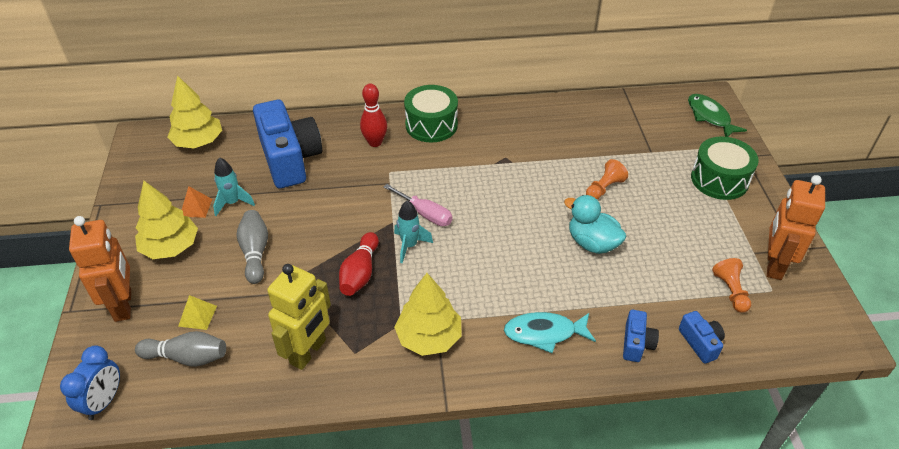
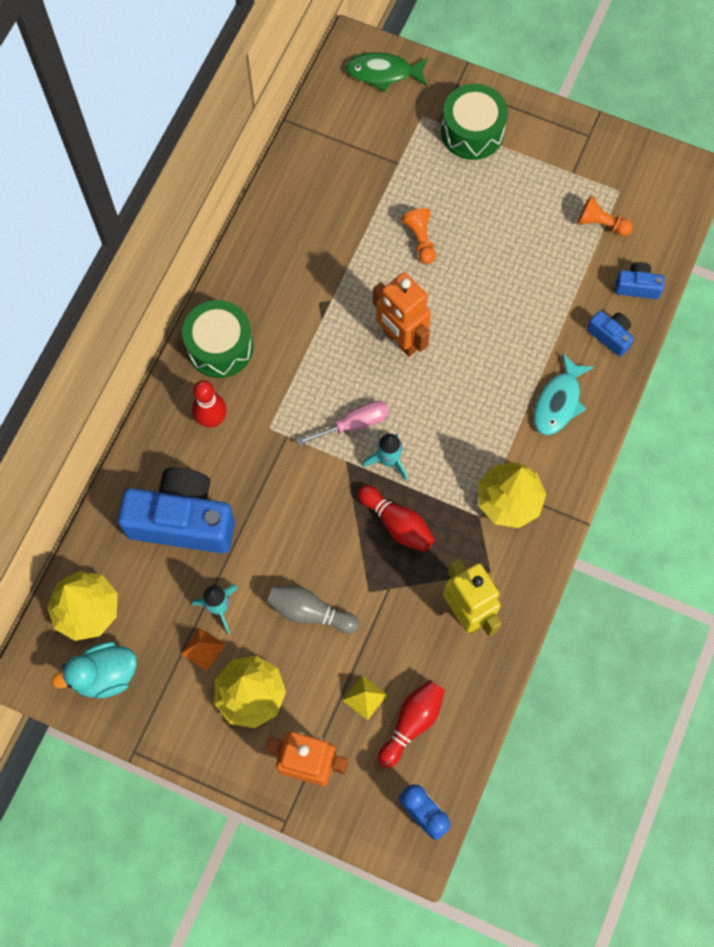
camera: 60 degrees left, 25 degrees up
grey bowling pin [135,331,226,367] -> red bowling pin [378,680,445,768]
turquoise duck [564,195,626,254] -> turquoise duck moved to [52,642,137,698]
orange robot [767,175,825,280] -> orange robot moved to [373,272,431,357]

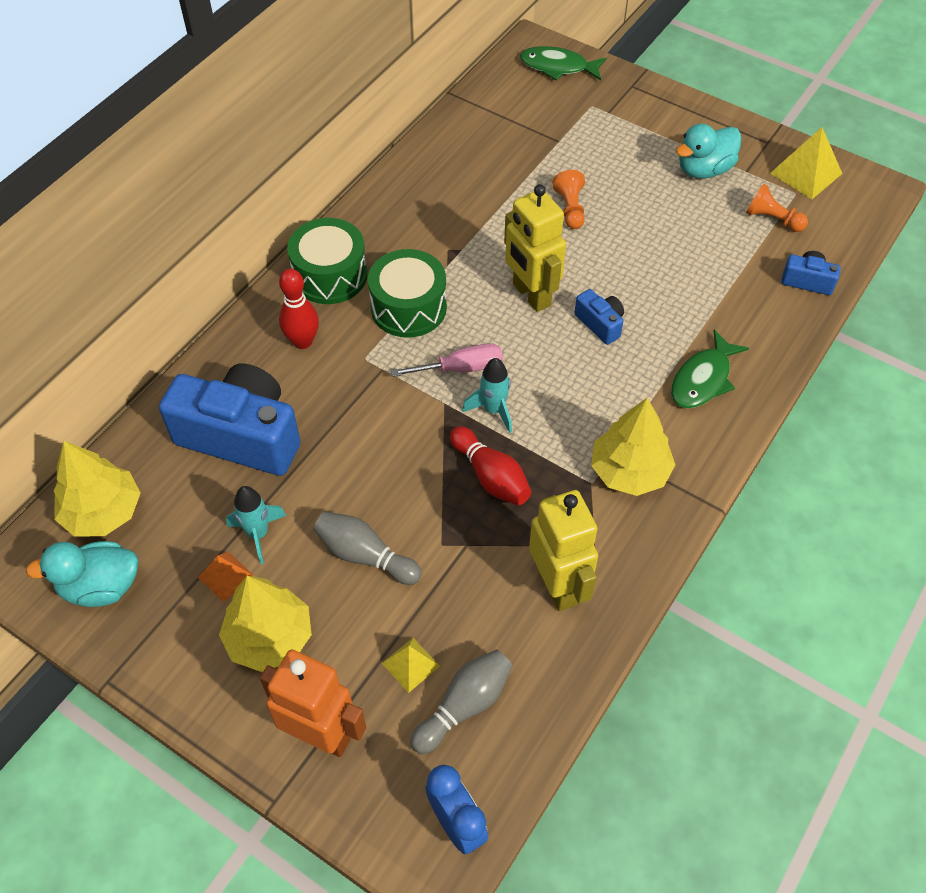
camera: 10 degrees right, 15 degrees down
orange robot [373,272,431,357] -> yellow robot [504,184,566,312]
red bowling pin [378,680,445,768] -> grey bowling pin [410,649,512,754]
green drum [441,84,508,160] -> green drum moved to [368,249,447,338]
turquoise fish [534,353,594,435] -> green fish [671,330,749,408]
blue camera [587,310,634,357] -> blue camera moved to [574,289,624,345]
none -> turquoise duck [676,124,741,179]
none -> yellow pyramid [770,127,842,199]

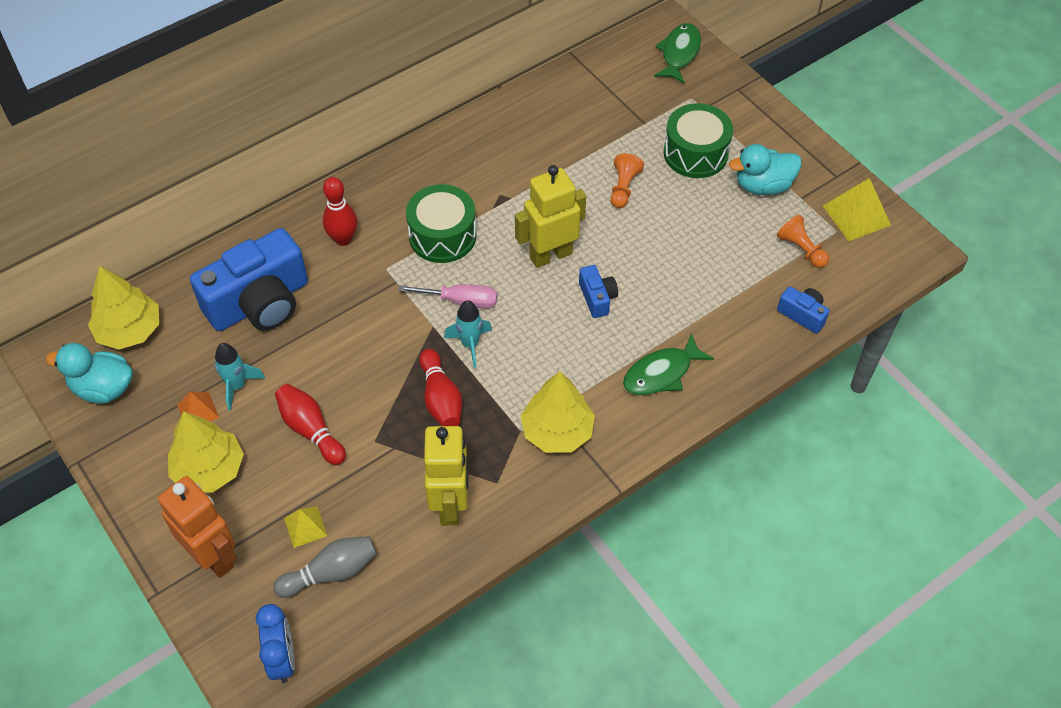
camera: 20 degrees right, 0 degrees up
blue camera [159,364,300,476] -> blue camera turned 105 degrees clockwise [190,228,308,331]
green drum [287,218,367,304] -> green drum moved to [663,103,733,178]
grey bowling pin [313,512,422,585] -> red bowling pin [275,384,346,465]
yellow robot [504,184,566,312] -> yellow robot turned 75 degrees clockwise [515,165,586,268]
green fish [520,46,606,80] -> green fish turned 75 degrees clockwise [654,23,701,84]

